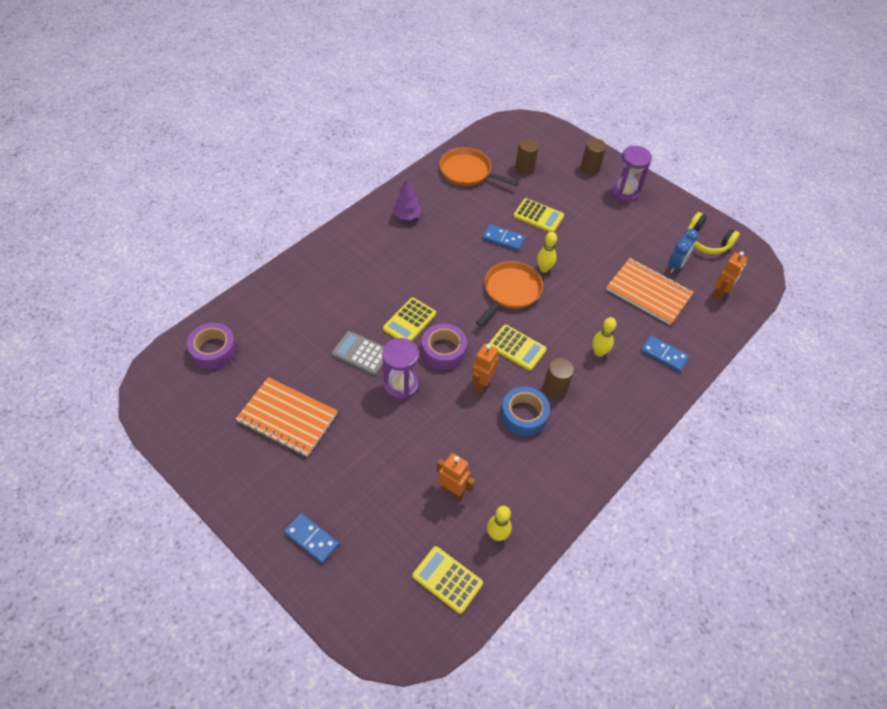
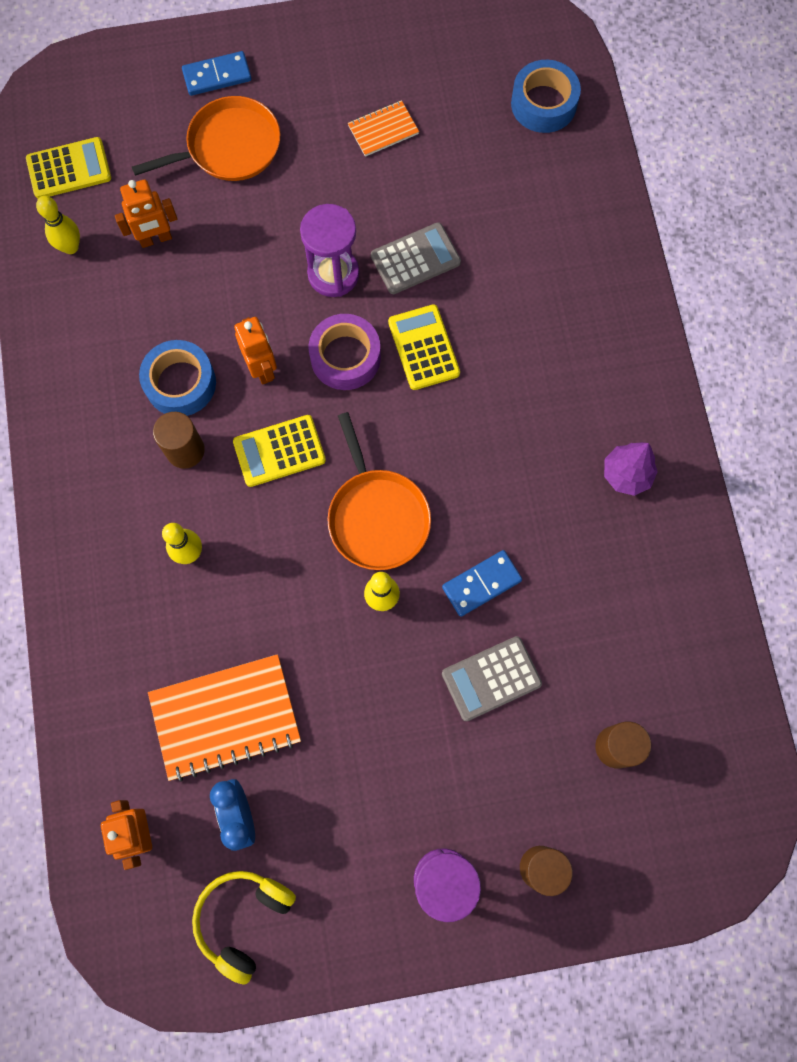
camera: 130 degrees right, 20 degrees up
purple tape [187,323,237,369] -> blue tape [511,60,581,133]
orange notebook [236,377,337,457] -> orange notebook [348,100,419,157], size x0.52
orange pan [439,148,519,186] -> orange pan moved to [132,96,280,181]
yellow calculator [514,198,564,232] -> grey calculator [442,636,542,721]
blue domino [641,336,689,372] -> none
yellow headphones [687,212,740,254] -> yellow headphones turned 45 degrees counterclockwise [192,871,296,985]

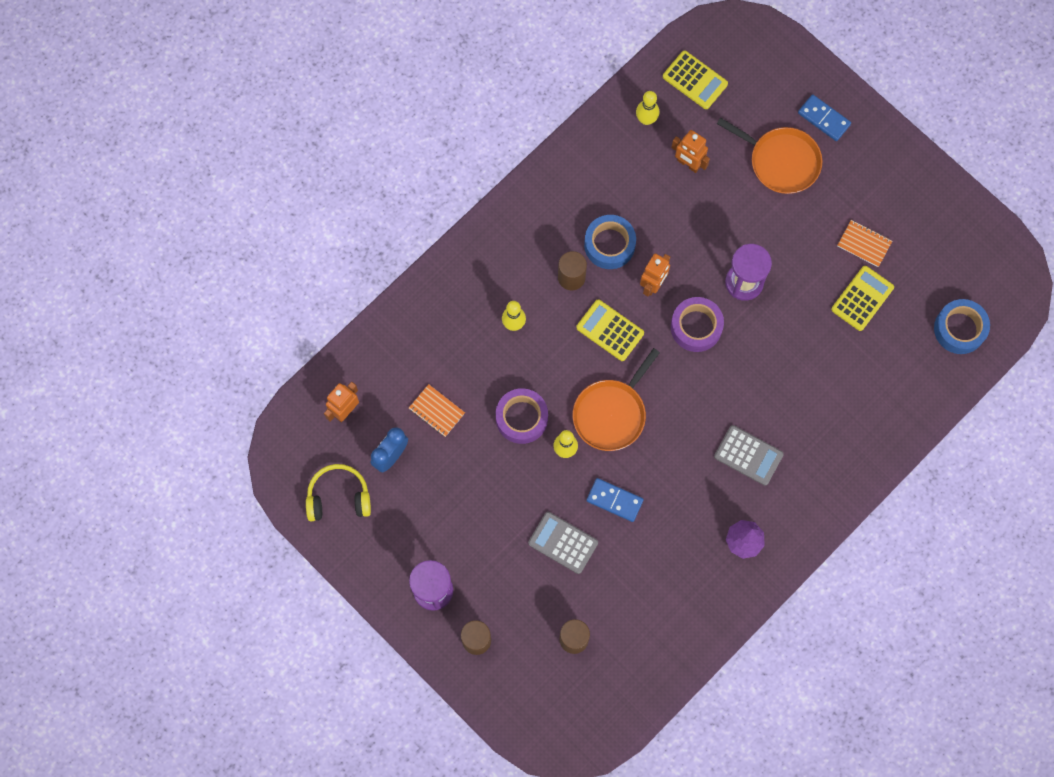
camera: 55 degrees right, 0 degrees up
orange notebook [148,654,301,782] -> orange notebook [409,384,465,437], size x0.52
grey calculator [371,222,461,294] -> grey calculator moved to [714,425,784,485]
yellow calculator [388,304,460,390] -> yellow calculator moved to [831,266,894,331]
none -> purple tape [496,388,548,444]

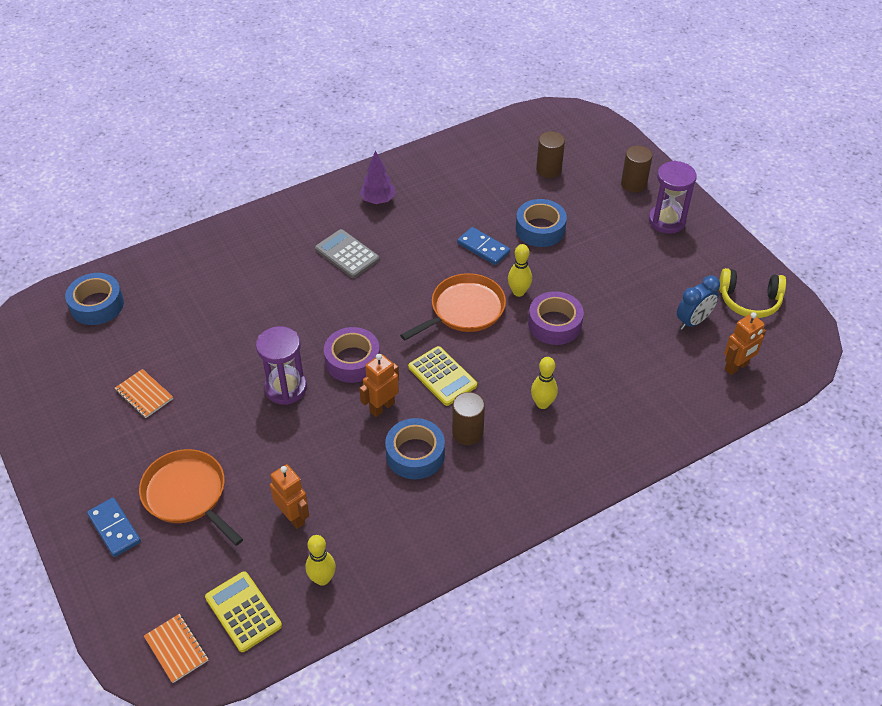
camera: 165 degrees left, 25 degrees down
orange notebook [409,384,465,437] -> orange notebook moved to [144,614,208,683]
grey calculator [528,512,598,574] -> blue tape [516,199,567,247]
yellow calculator [831,266,894,331] -> none

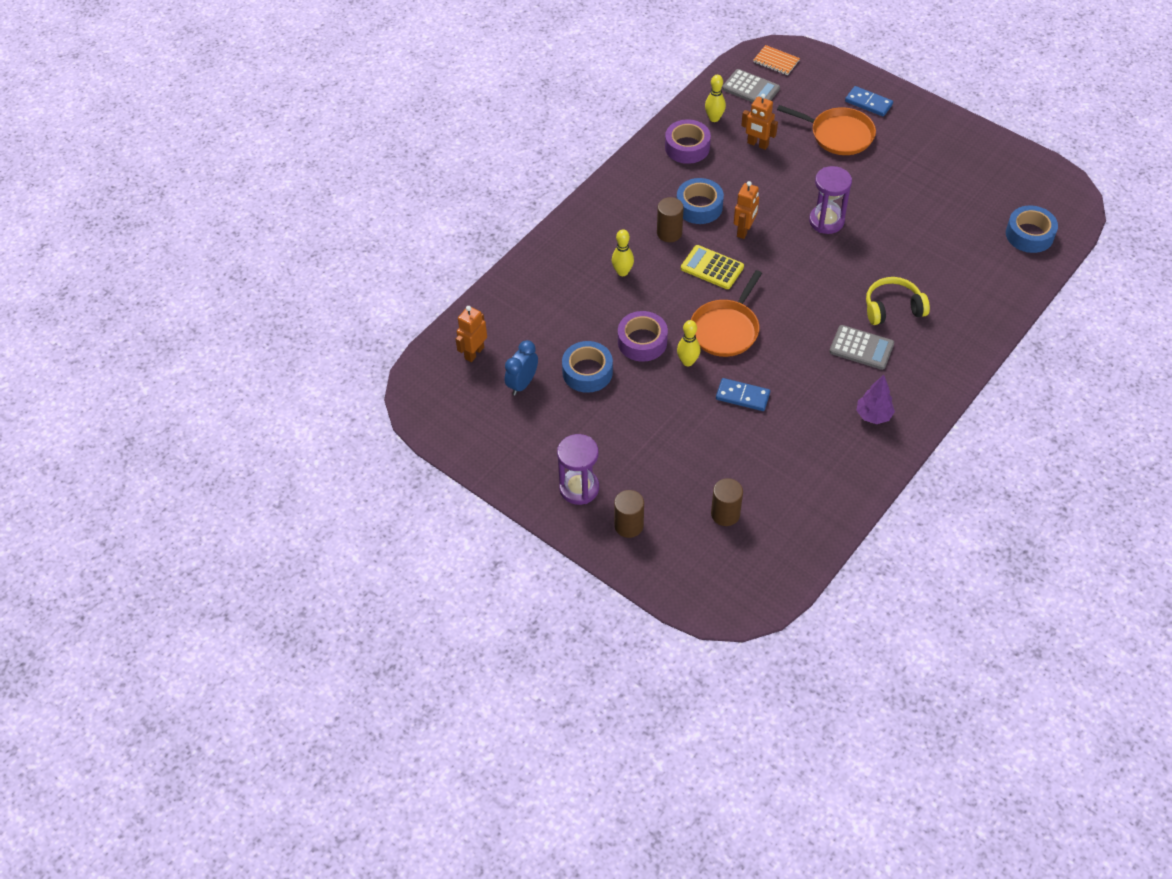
camera: 160 degrees right, 5 degrees up
orange notebook [115,369,173,418] -> none
yellow calculator [205,571,282,652] -> grey calculator [722,69,780,102]
purple tape [324,327,380,383] -> purple tape moved to [665,119,711,164]
blue tape [516,199,567,247] -> blue tape moved to [562,341,613,393]
yellow headphones [719,268,786,318] -> yellow headphones moved to [866,277,930,325]

